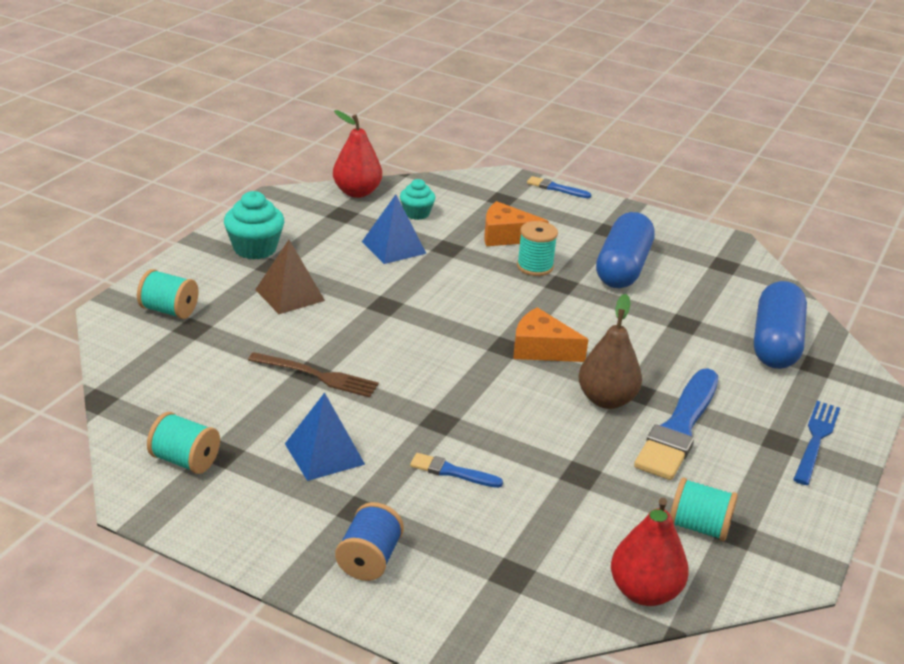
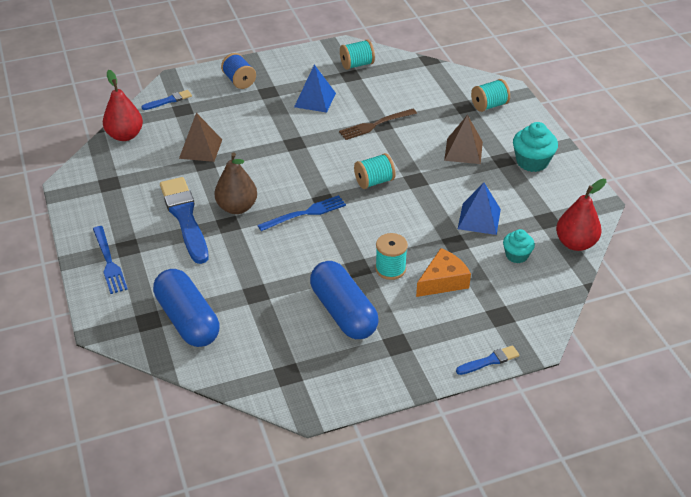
camera: 135 degrees right, 10 degrees up
blue brush [410,453,503,488] -> blue brush moved to [142,90,192,110]
orange cheese [513,307,589,362] -> blue fork [257,195,346,231]
turquoise spool [670,477,738,541] -> turquoise spool moved to [354,153,396,189]
none -> brown pyramid [179,113,222,162]

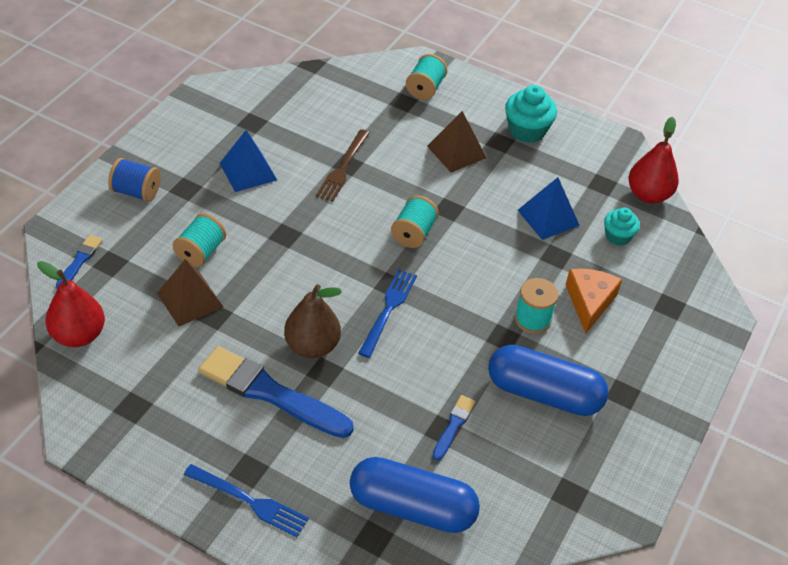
camera: 45 degrees left, 5 degrees up
turquoise spool [340,40,375,70] -> turquoise spool moved to [173,213,226,267]
blue brush [456,345,519,375] -> blue brush moved to [432,395,476,461]

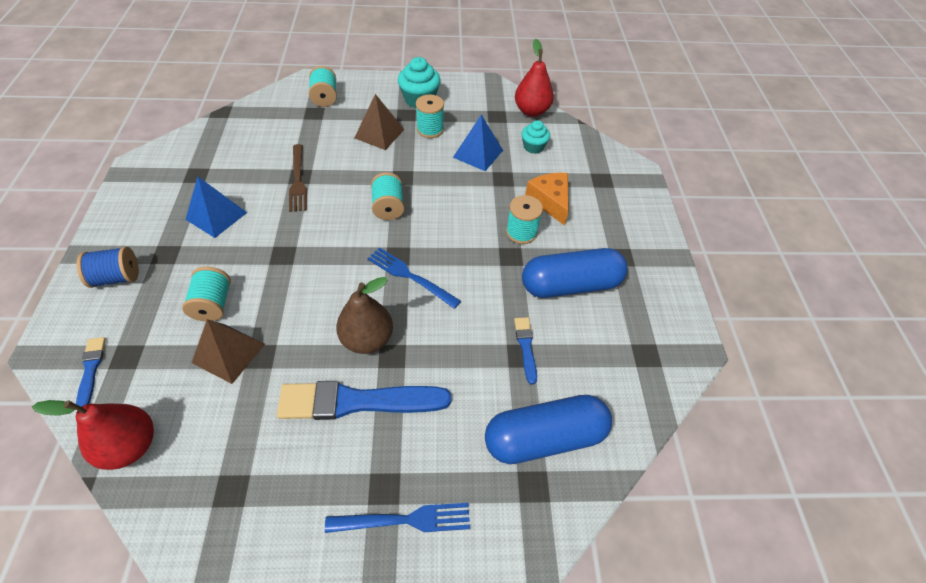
camera: 30 degrees left, 5 degrees up
blue fork [358,269,417,358] -> blue fork turned 45 degrees counterclockwise [367,247,461,309]
none -> turquoise spool [416,94,444,138]

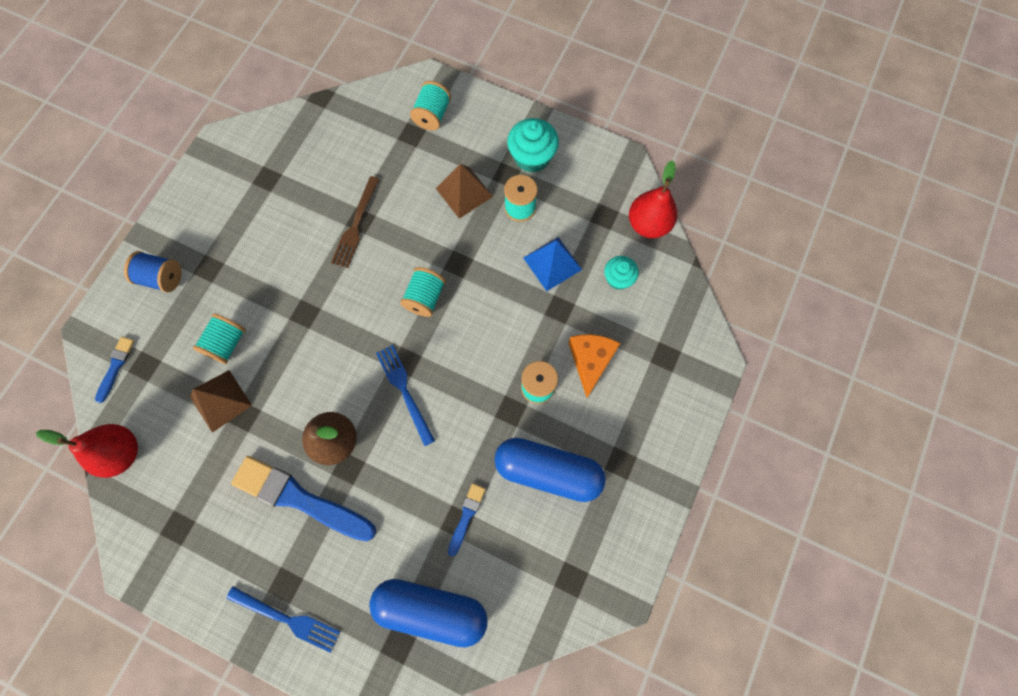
camera: 30 degrees right, 20 degrees up
blue pyramid [185,177,247,238] -> none

